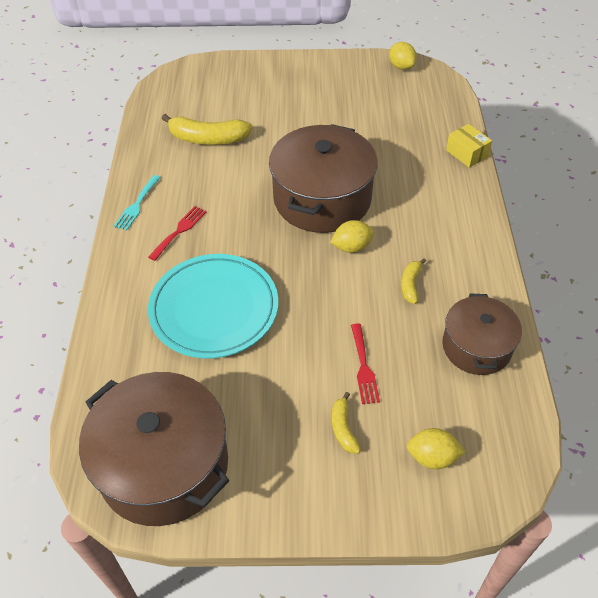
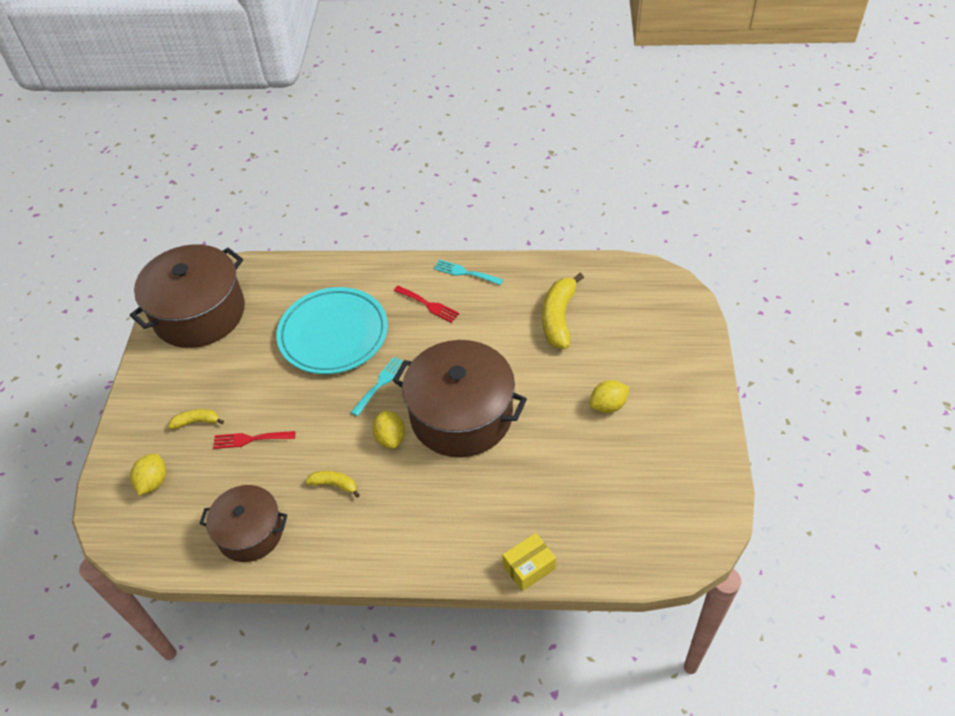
camera: 95 degrees right, 0 degrees up
yellow lemon [389,42,417,70] -> yellow lemon moved to [590,380,629,413]
none -> turquoise fork [351,356,403,416]

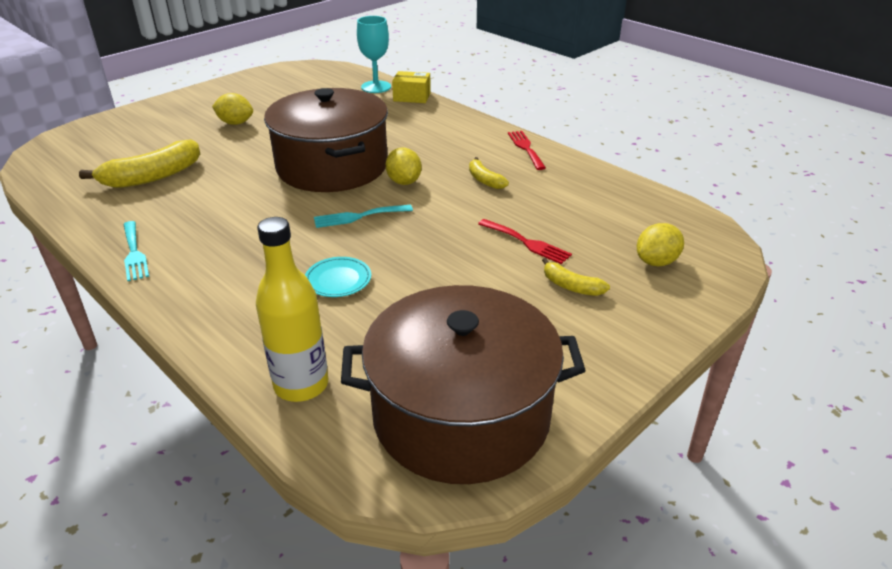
camera: 140 degrees left, 15 degrees down
brown pot [199,485,287,562] -> none
turquoise plate [276,287,388,374] -> turquoise plate [305,257,371,297], size x0.40
yellow lemon [372,410,405,449] -> yellow lemon turned 45 degrees counterclockwise [386,148,422,185]
red fork [394,286,459,323] -> red fork moved to [508,131,546,170]
none -> yellow bottle [256,217,329,402]
none -> turquoise goblet [357,16,391,93]

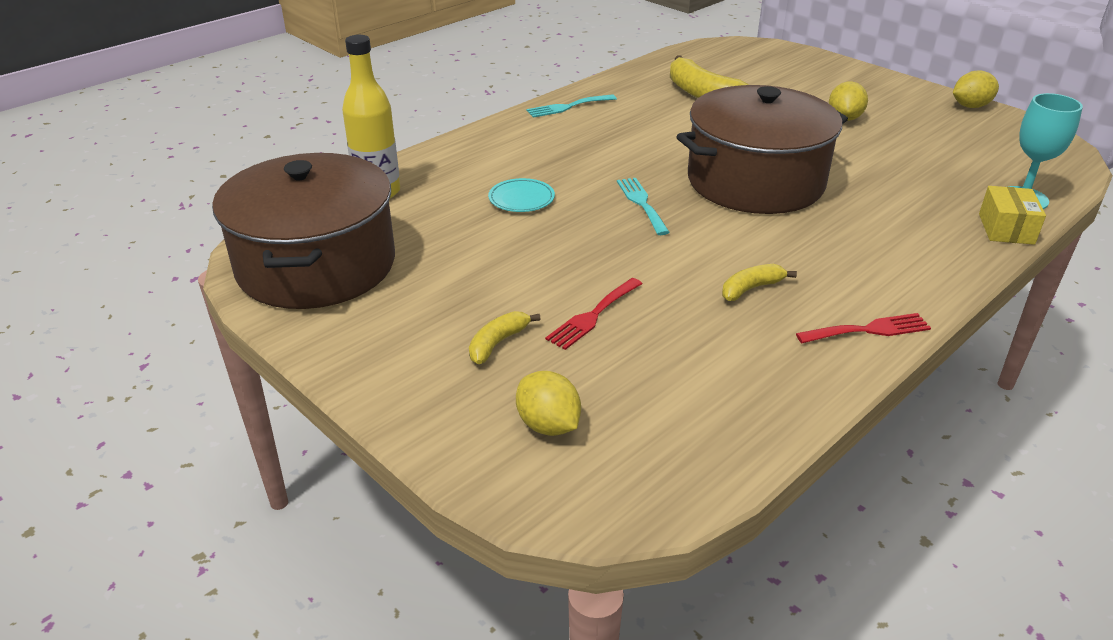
camera: 90 degrees right, 0 degrees up
yellow lemon [386,148,422,185] -> yellow lemon moved to [953,70,999,108]

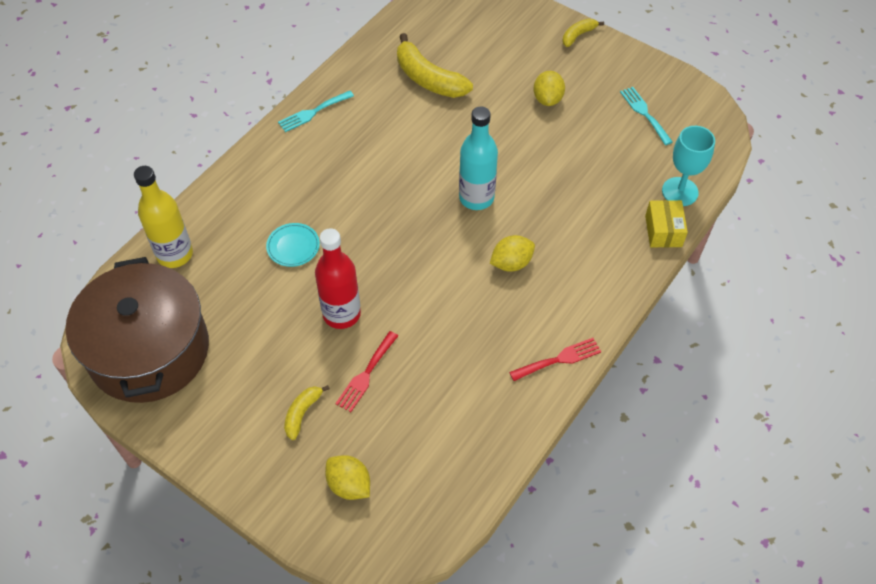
camera: 10 degrees left, 20 degrees up
turquoise fork [617,178,670,235] -> turquoise fork moved to [620,87,673,145]
brown pot [676,85,848,214] -> turquoise bottle [459,107,498,210]
yellow banana [722,264,797,301] -> yellow banana moved to [562,19,604,47]
yellow lemon [953,70,999,108] -> yellow lemon moved to [490,235,535,272]
none -> red bottle [315,228,361,329]

